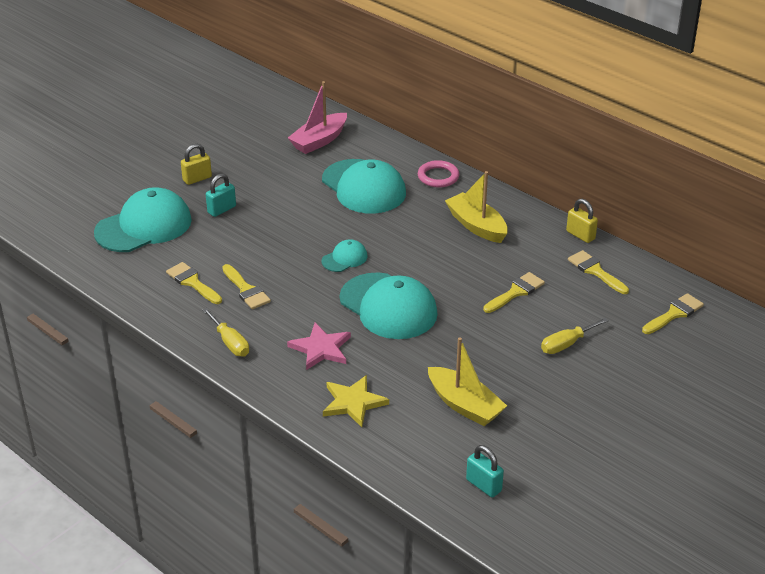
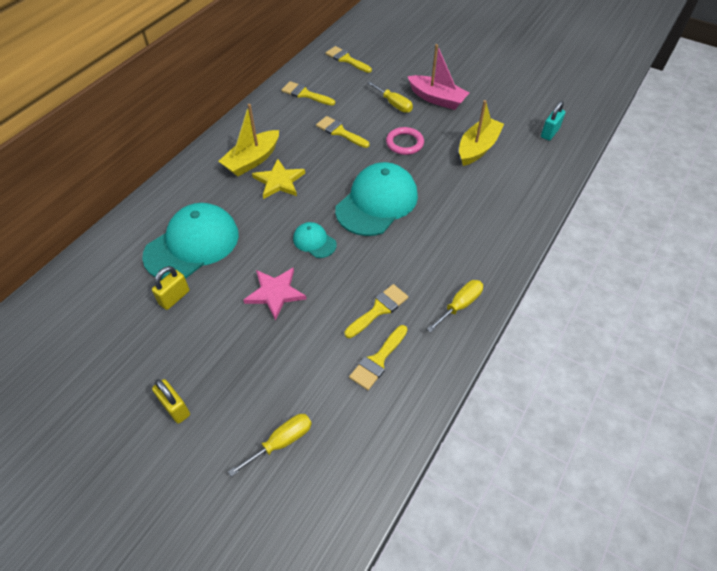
camera: 100 degrees left, 15 degrees up
turquoise cap [94,187,192,252] -> yellow screwdriver [228,414,312,477]
turquoise padlock [206,173,236,217] -> none
pink star [287,323,351,370] -> pink star moved to [243,267,306,321]
pink boat [288,81,347,154] -> pink boat moved to [407,44,470,110]
yellow star [323,375,389,427] -> yellow star moved to [252,159,305,199]
pink ring [418,160,459,187] -> pink ring moved to [386,127,424,155]
yellow padlock [566,199,598,243] -> yellow padlock moved to [152,266,189,310]
yellow brush [568,250,629,294] -> yellow brush turned 75 degrees clockwise [281,81,335,105]

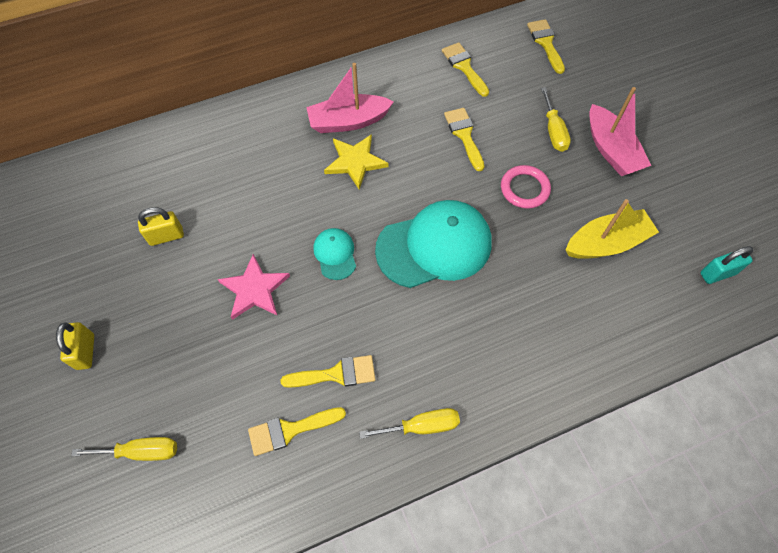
camera: 35 degrees right, 10 degrees up
turquoise cap [142,203,239,280] -> none
yellow boat [218,104,279,176] -> pink boat [306,63,394,133]

